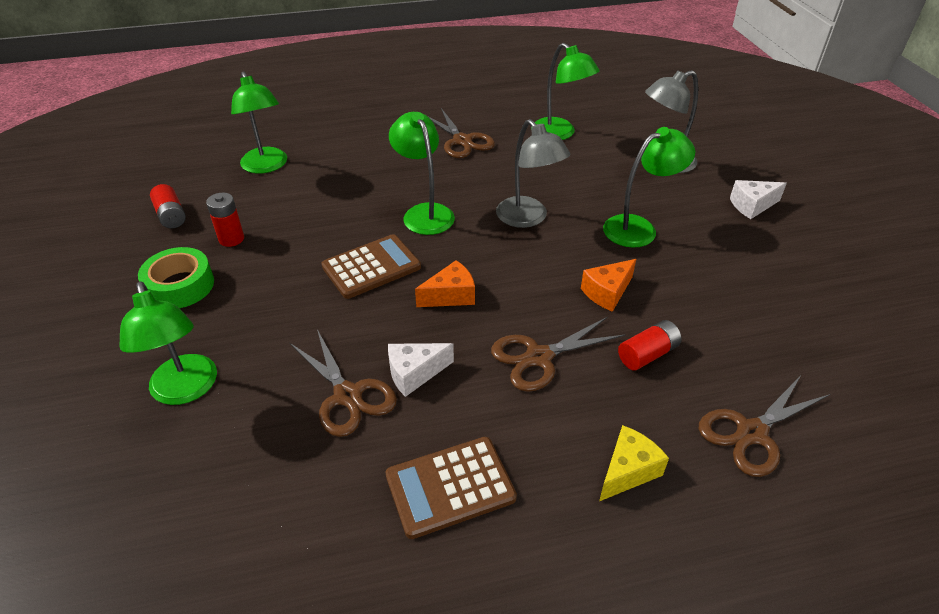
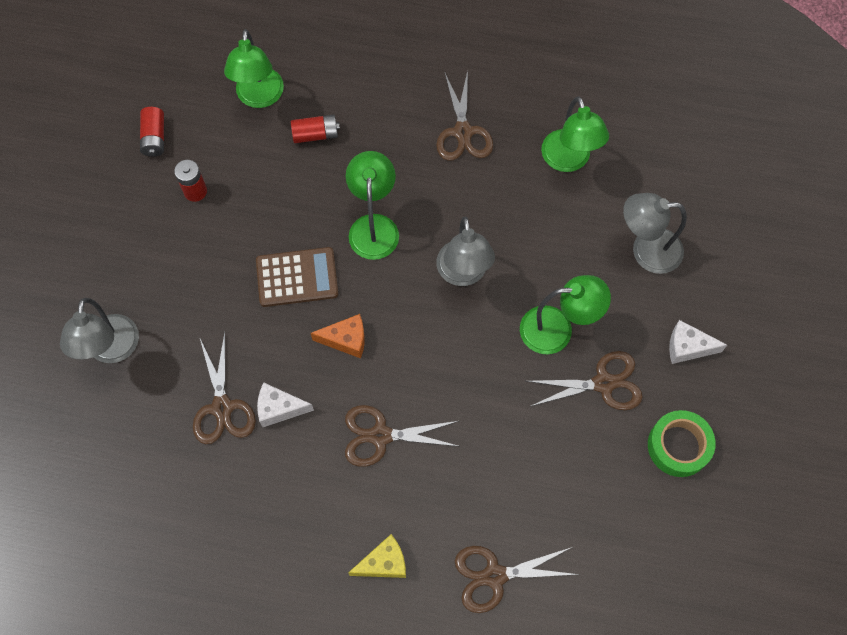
camera: 25 degrees right, 25 degrees up
green lamp [119,282,217,405] -> grey lamp [60,298,139,363]
green tape [138,247,214,308] -> green tape moved to [648,410,716,477]
brown calculator [386,437,517,539] -> none
orange cheese [581,259,636,312] -> none
red battery [618,320,681,370] -> red battery moved to [291,115,340,143]
none -> brown scissors [527,351,643,410]

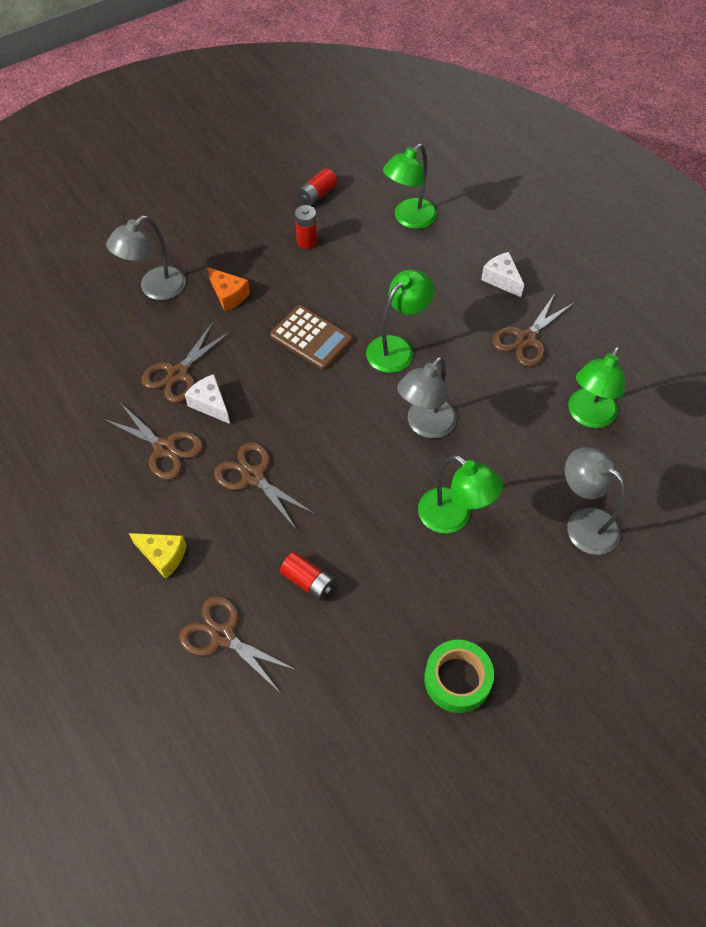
camera: 45 degrees right, 10 degrees down
red battery [291,115,340,143] -> red battery moved to [280,552,335,600]
orange cheese [311,314,365,358] -> orange cheese moved to [207,267,250,311]
brown scissors [527,351,643,410] -> brown scissors moved to [103,403,203,480]
white cheese [669,320,727,364] -> white cheese moved to [481,252,524,297]

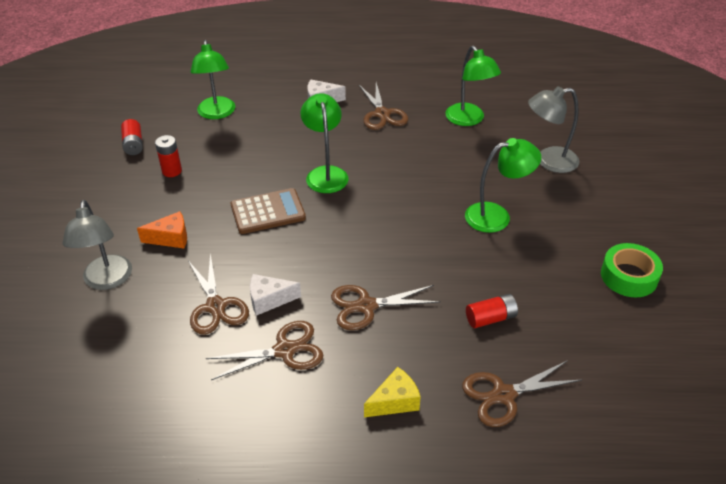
camera: 55 degrees left, 15 degrees down
grey lamp [397,357,457,438] -> none

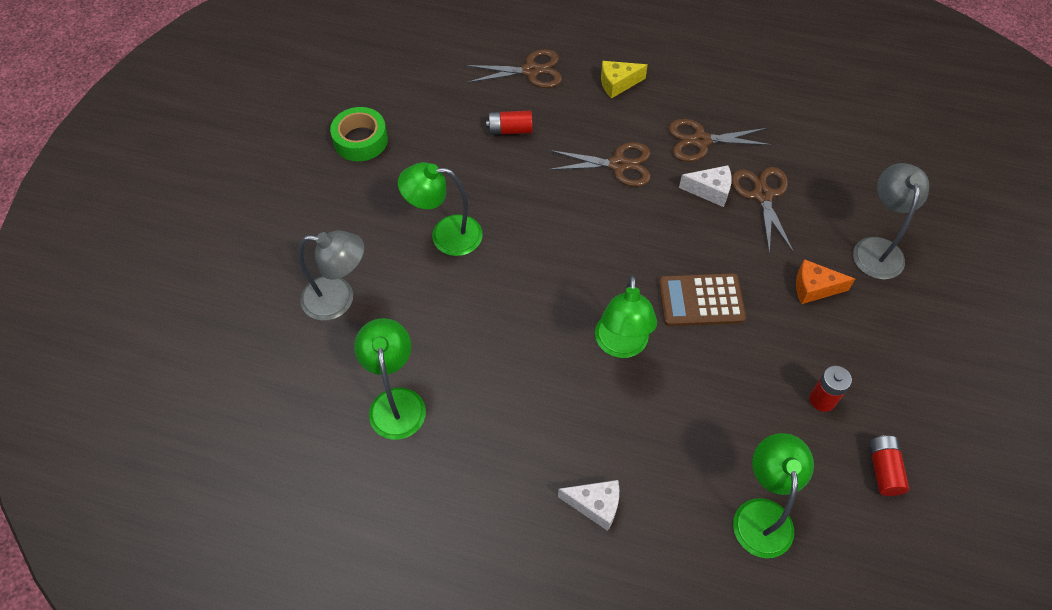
camera: 165 degrees left, 15 degrees up
brown scissors [359,83,408,130] -> none

